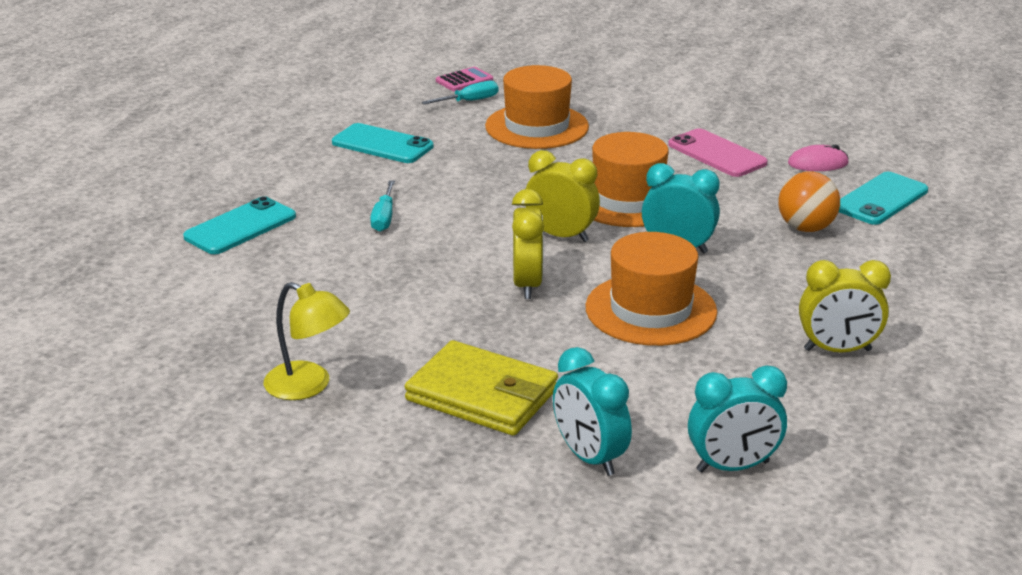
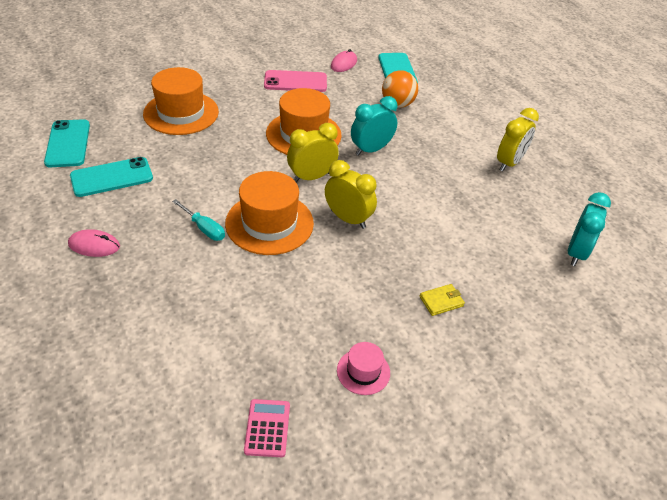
camera: 55 degrees left, 15 degrees up
turquoise phone [183,196,296,254] -> turquoise phone moved to [44,119,90,167]
yellow lamp [264,282,350,400] -> pink hat [337,342,390,395]
yellow wallet [405,340,558,436] -> yellow wallet [420,284,465,316], size x0.44
turquoise screwdriver [422,81,498,104] -> none
pink calculator [436,67,493,91] -> pink calculator moved to [244,399,290,457]
turquoise clock [553,347,632,476] -> none
orange hat [585,232,717,346] -> orange hat moved to [225,171,314,255]
none -> pink mouse [68,229,120,257]

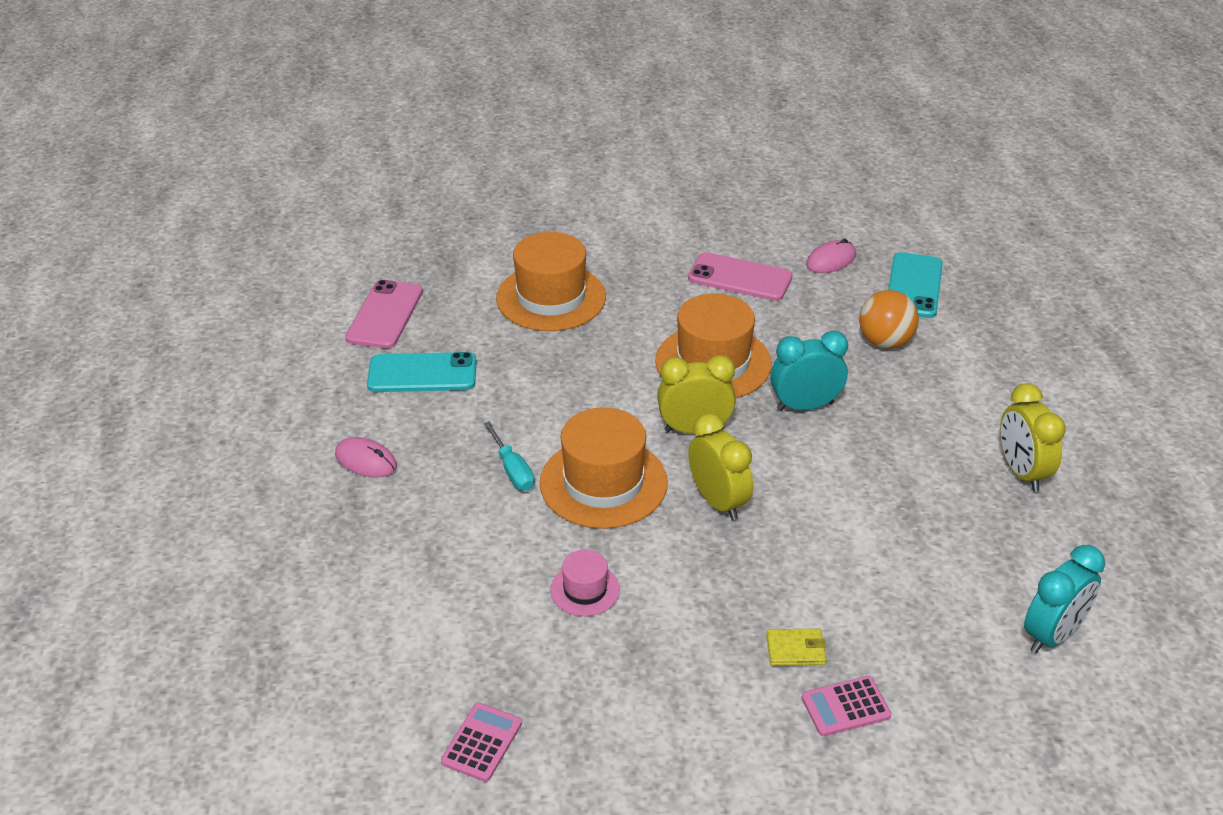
camera: 25 degrees right, 5 degrees down
turquoise phone [44,119,90,167] -> pink phone [345,280,423,349]
pink hat [337,342,390,395] -> pink hat moved to [550,550,620,616]
yellow clock [497,108,539,171] -> yellow clock turned 105 degrees clockwise [1000,383,1066,492]
none -> pink calculator [802,676,891,736]

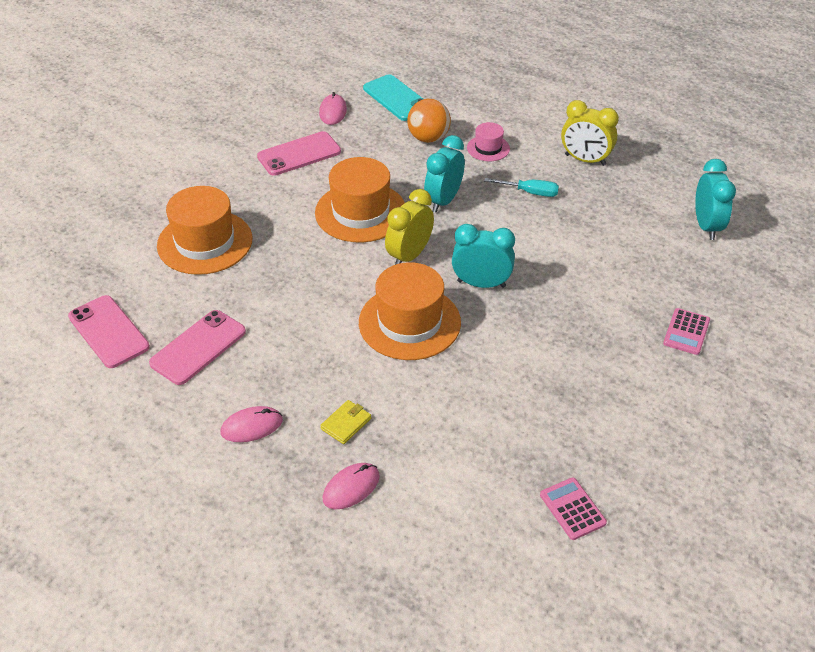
camera: 50 degrees left, 5 degrees up
turquoise phone [367,352,477,392] -> pink phone [149,310,246,385]
turquoise screwdriver [484,421,534,491] -> turquoise screwdriver moved to [484,178,559,197]
pink hat [550,550,620,616] -> pink hat moved to [467,122,510,161]
yellow clock [688,413,753,520] -> turquoise clock [452,224,515,288]
yellow wallet [766,628,826,666] -> yellow wallet moved to [320,400,371,444]
none -> pink mouse [323,463,380,509]

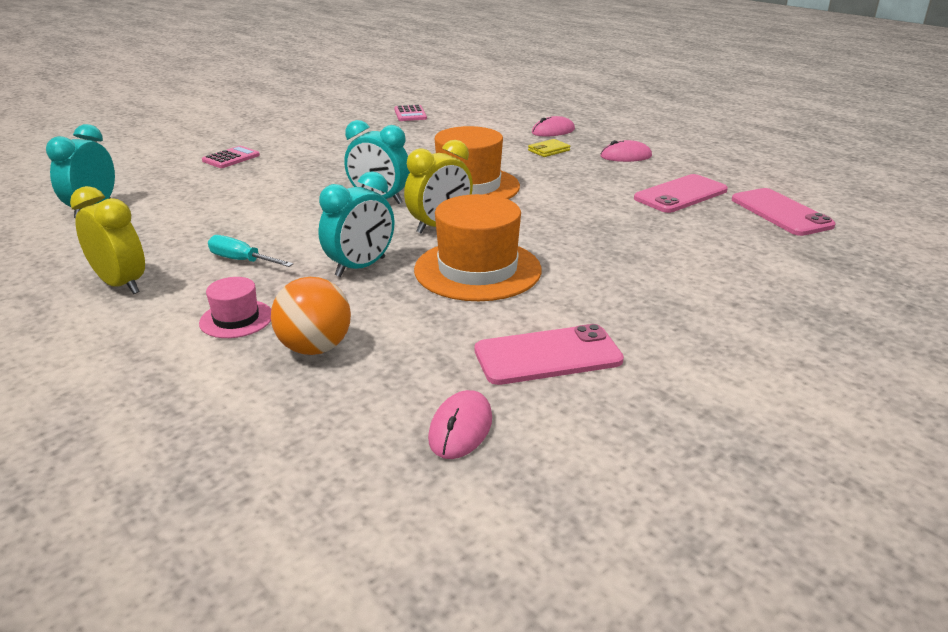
camera: 165 degrees left, 15 degrees down
orange hat [157,186,252,275] -> none
turquoise phone [363,74,423,121] -> none

